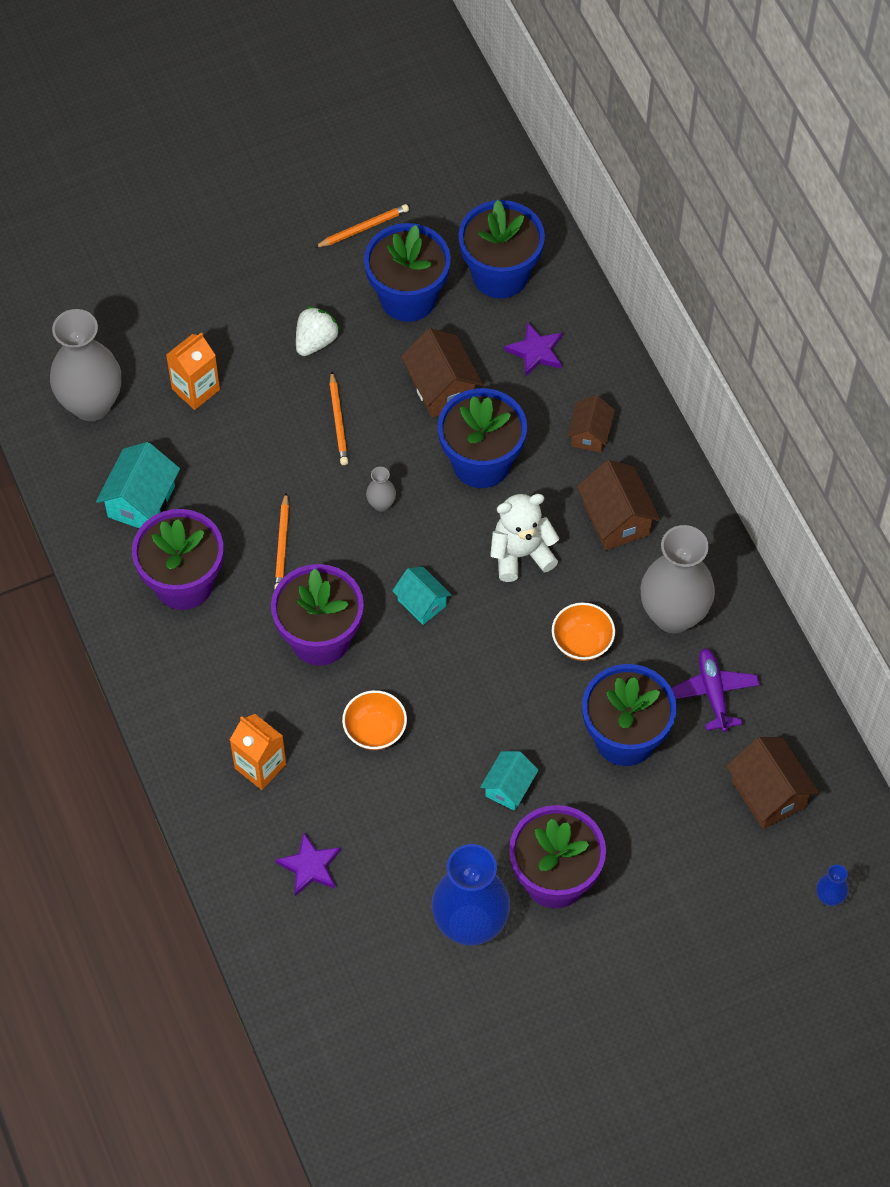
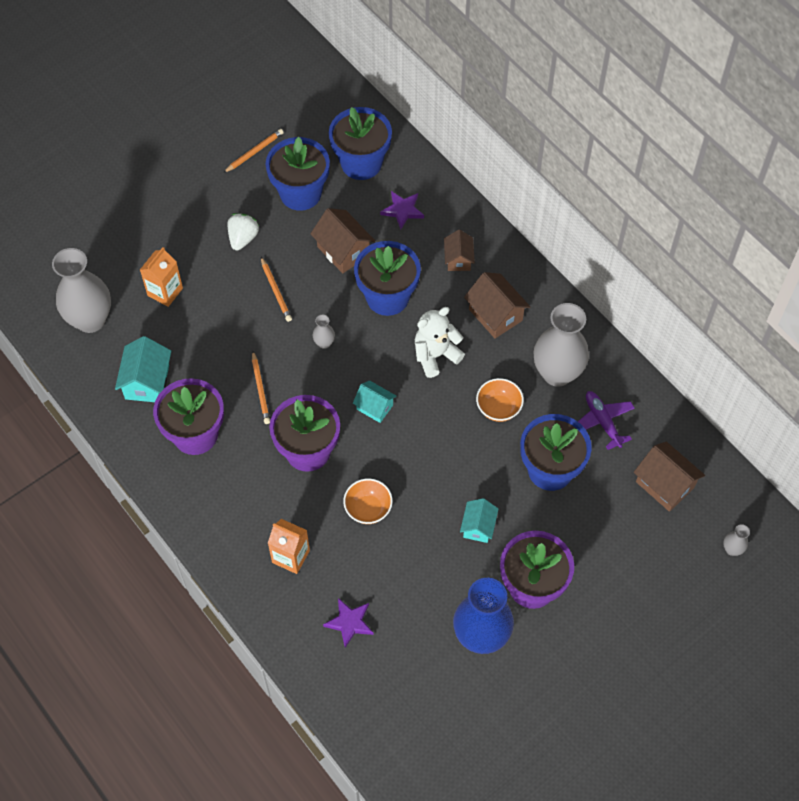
camera: 15 degrees left, 0 degrees up
blue vase [816,865,849,906] -> grey vase [723,524,750,556]

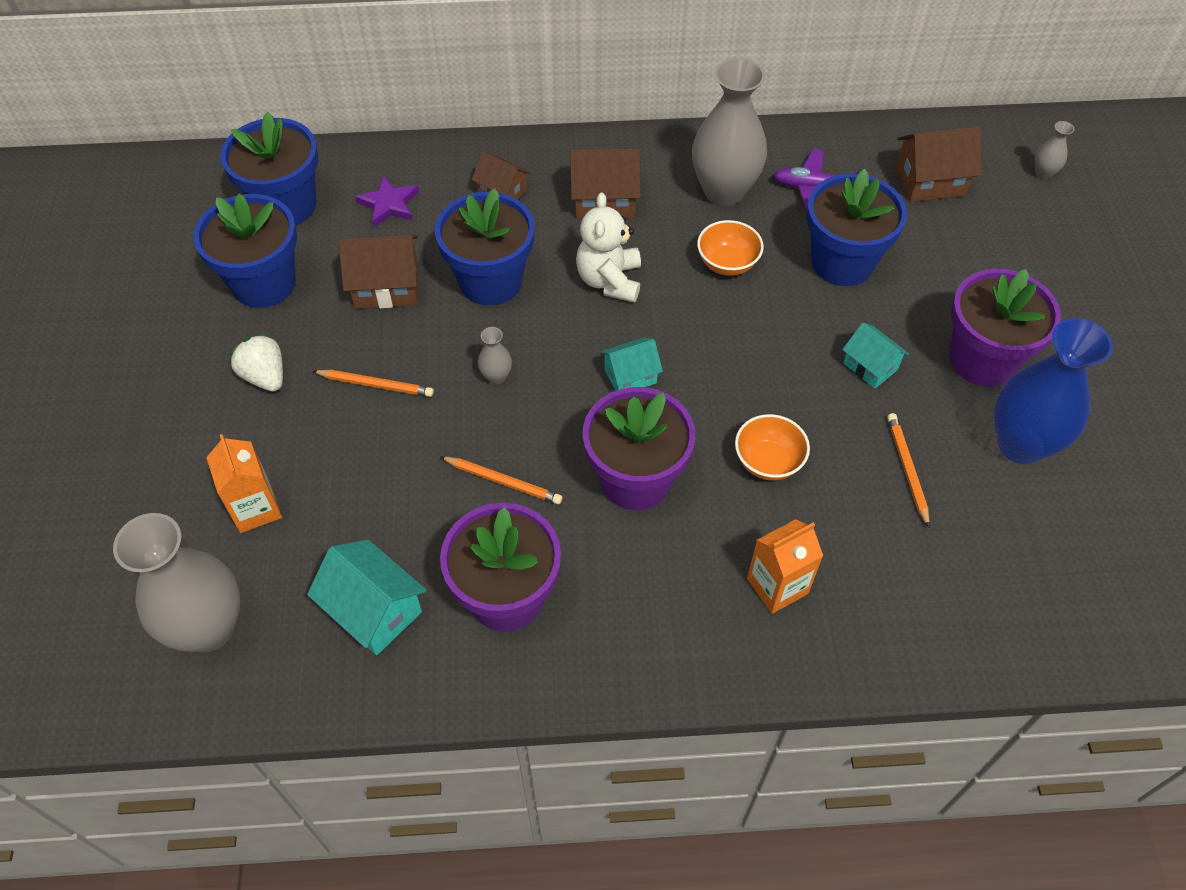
camera: 55 degrees left, 5 degrees down
orange pencil [223,129,284,173] -> orange pencil moved to [887,413,930,527]
purple star [323,598,373,648] -> none

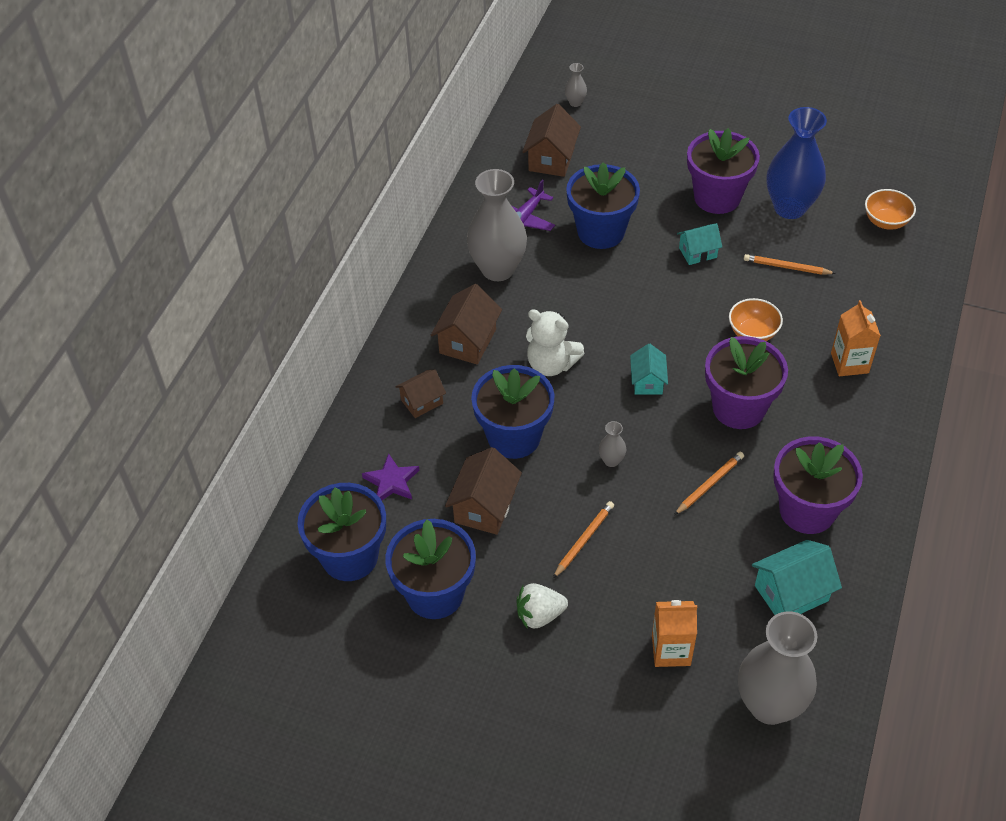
camera: 65 degrees left, 5 degrees down
orange bowl [697,220,764,276] -> orange bowl moved to [865,189,916,230]

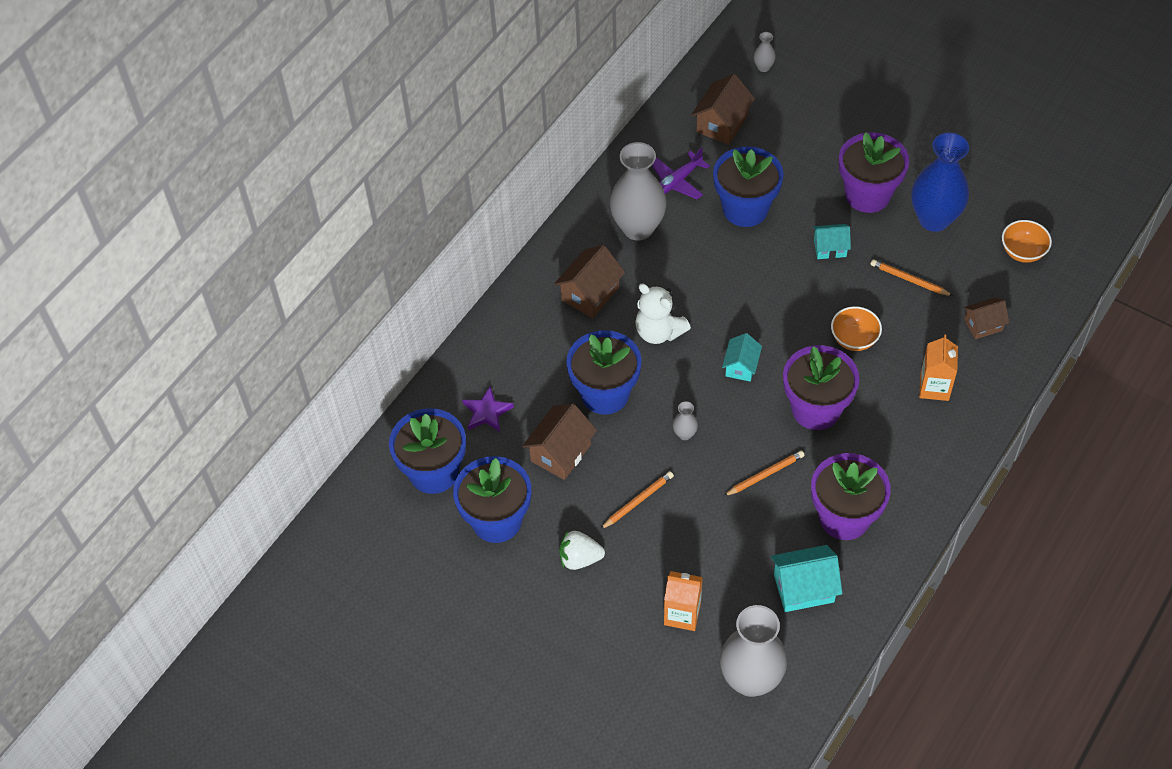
camera: 15 degrees right, 5 degrees up
brown house [395,370,446,418] -> brown house moved to [963,298,1009,339]

